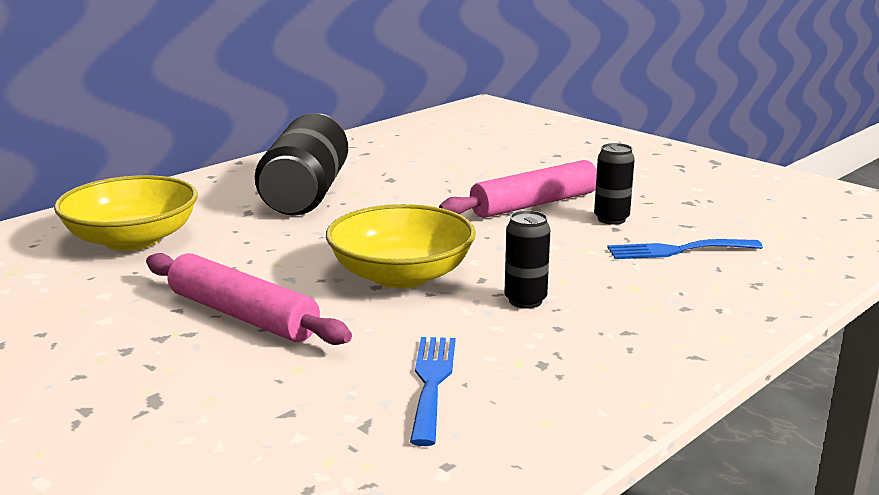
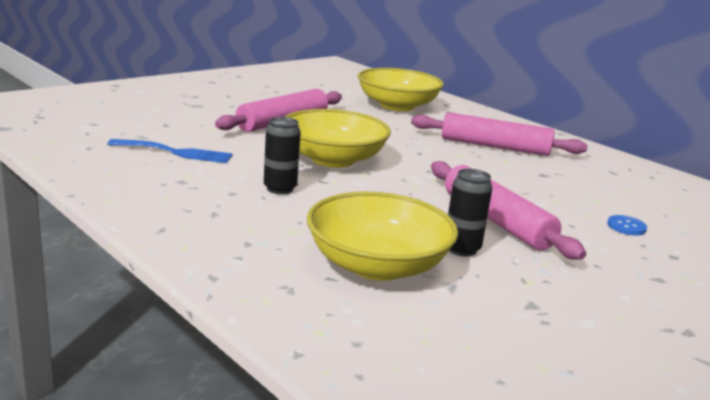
camera: 90 degrees right, 0 degrees up
black can [255,113,348,215] -> pink rolling pin [411,112,588,156]
blue fork [607,239,763,259] -> yellow bowl [307,192,458,281]
none -> blue button [607,215,647,236]

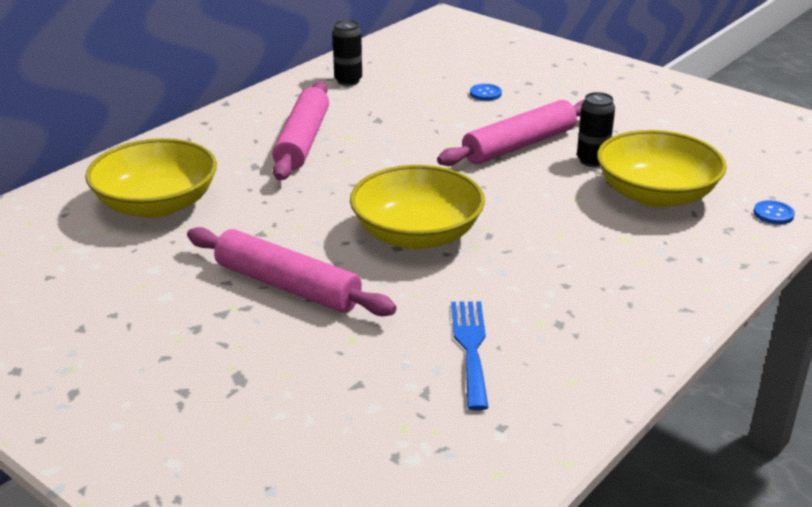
camera: 95 degrees left, 10 degrees up
black can [264,117,301,194] -> black can moved to [332,20,362,86]
none -> blue button [754,200,795,224]

